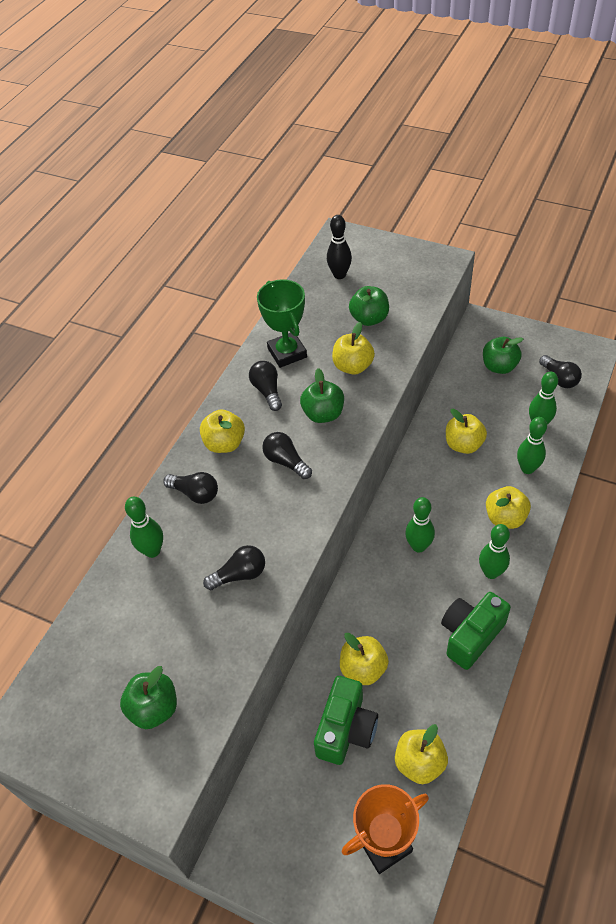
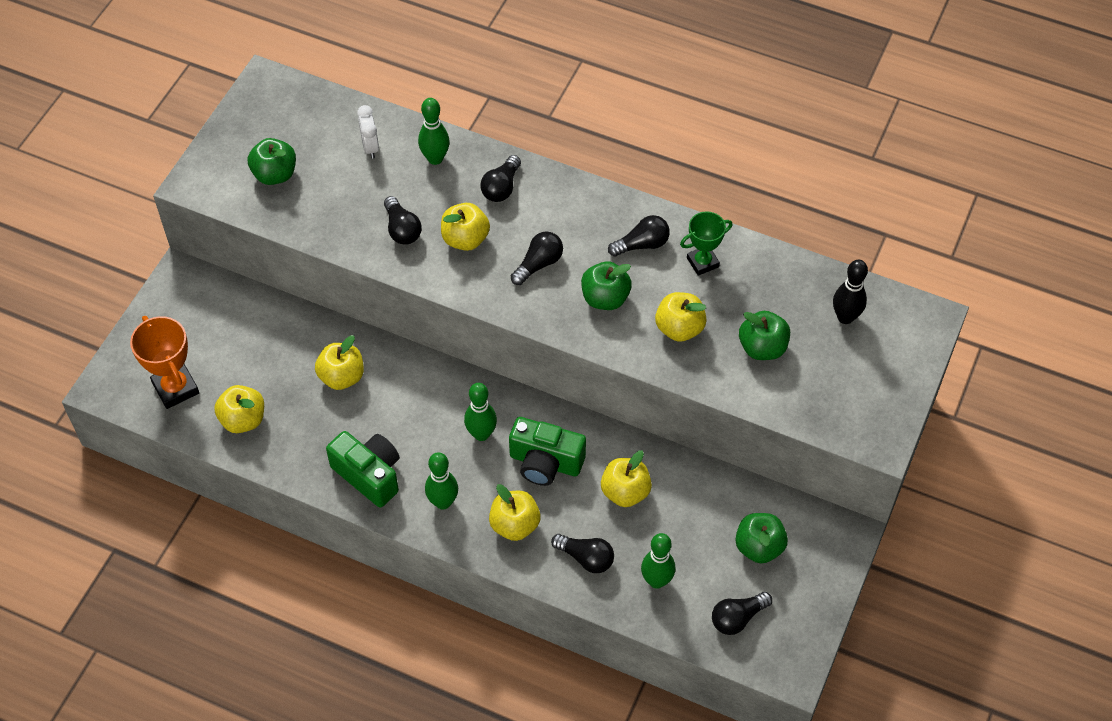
camera: 85 degrees right, 5 degrees up
yellow apple [200,410,245,453] -> yellow apple moved to [441,203,490,251]
green trophy [257,279,307,368] -> green trophy [680,211,732,276], size x0.67
green camera [314,676,378,765] -> green camera moved to [509,417,586,486]
green bowling pin [517,417,547,474] -> black light bulb [551,534,614,573]
none -> white clock [357,105,379,159]

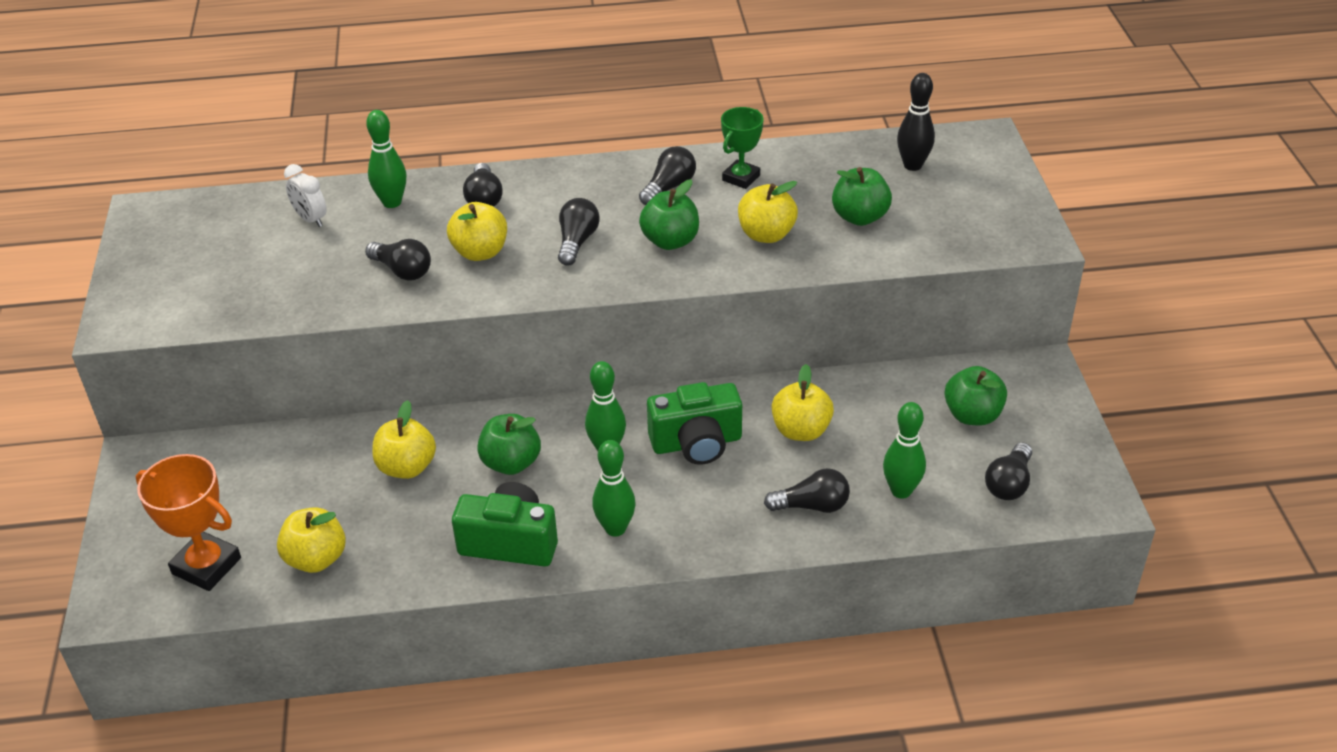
camera: 30 degrees left, 15 degrees down
green apple [248,138,296,185] -> green apple moved to [477,414,541,475]
yellow apple [489,484,541,541] -> none

